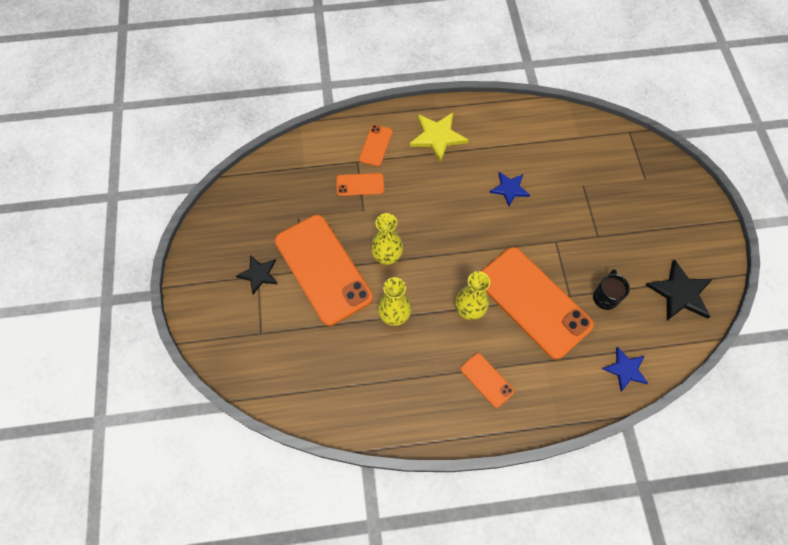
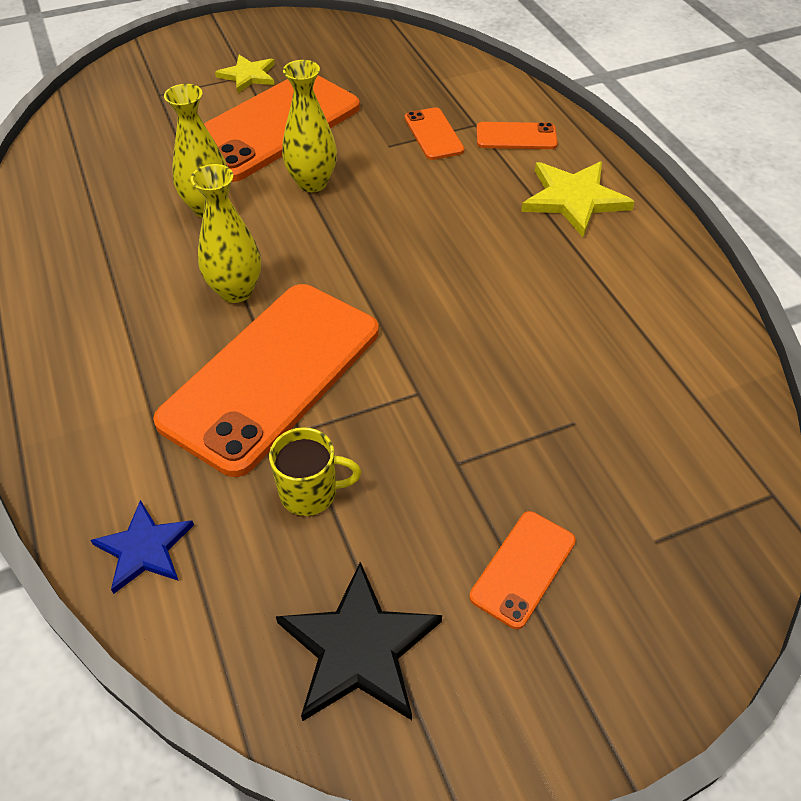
camera: 75 degrees right, 15 degrees down
black star [236,255,277,295] -> yellow star [215,55,275,93]
orange phone [461,353,514,408] -> orange phone moved to [469,511,576,629]
blue star [490,172,530,206] -> none
black mug [593,269,630,310] -> yellow mug [269,427,361,516]

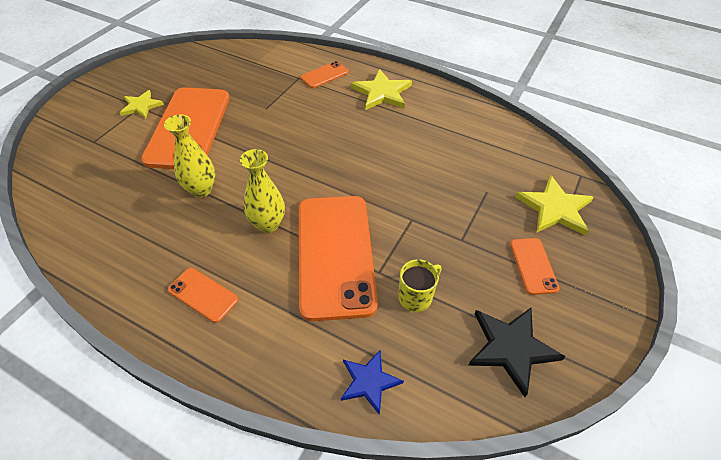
camera: 40 degrees left, 0 degrees up
yellow vase [282,60,337,192] -> none
orange phone [405,107,464,160] -> orange phone moved to [168,268,238,323]
none -> yellow star [515,175,594,235]

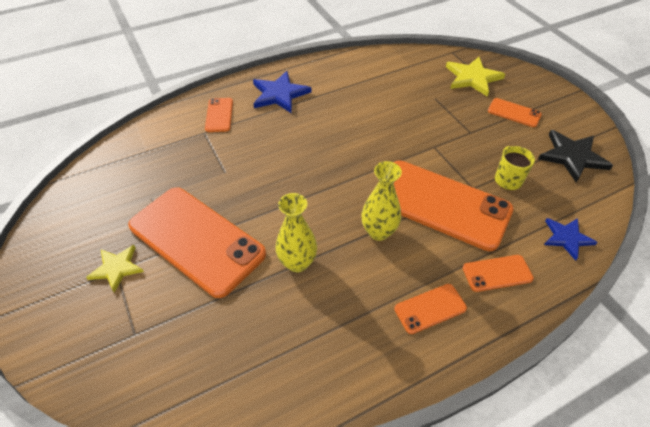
camera: 55 degrees left, 0 degrees up
yellow star [351,69,412,110] -> blue star [253,71,311,114]
none -> orange phone [463,255,534,292]

